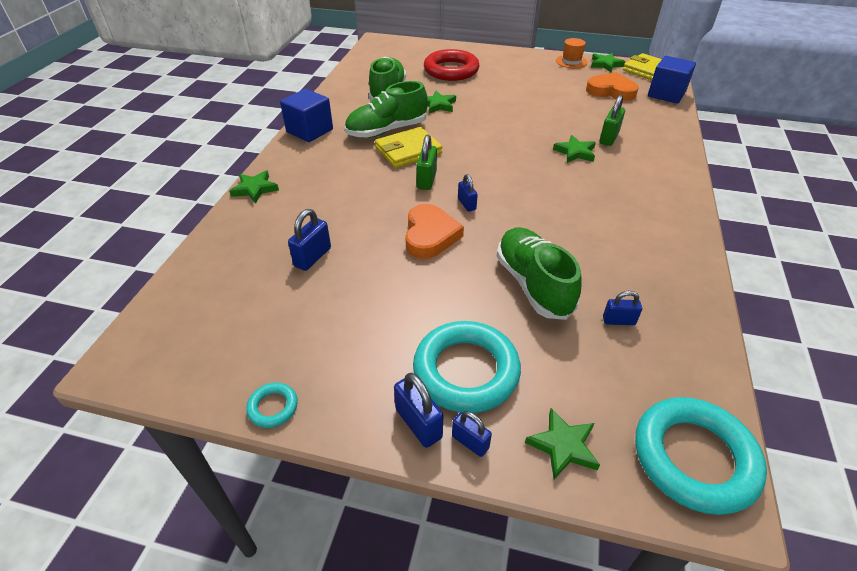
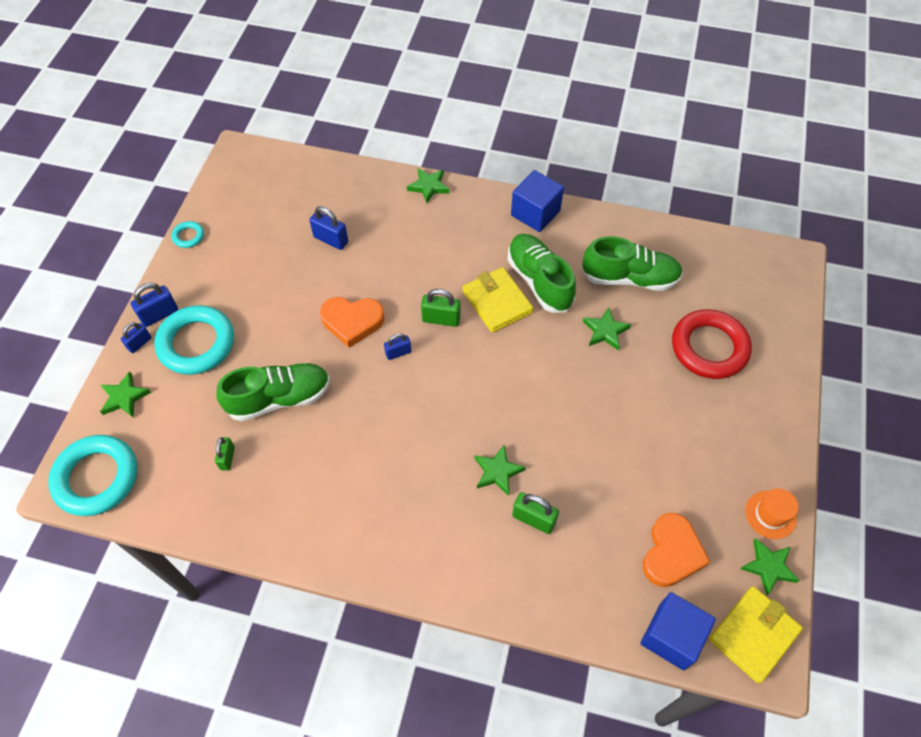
camera: 90 degrees right, 15 degrees up
blue padlock [603,291,642,325] -> green padlock [215,437,235,471]

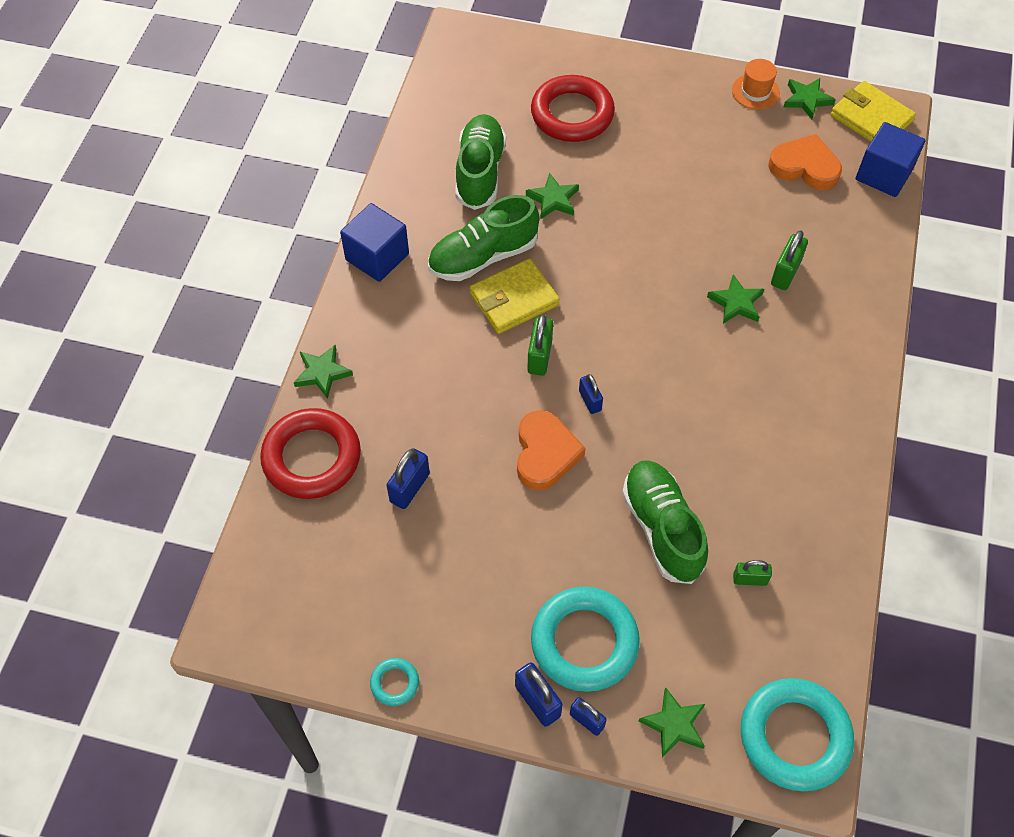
camera: 90 degrees left, 0 degrees up
none -> red ring [260,408,361,499]

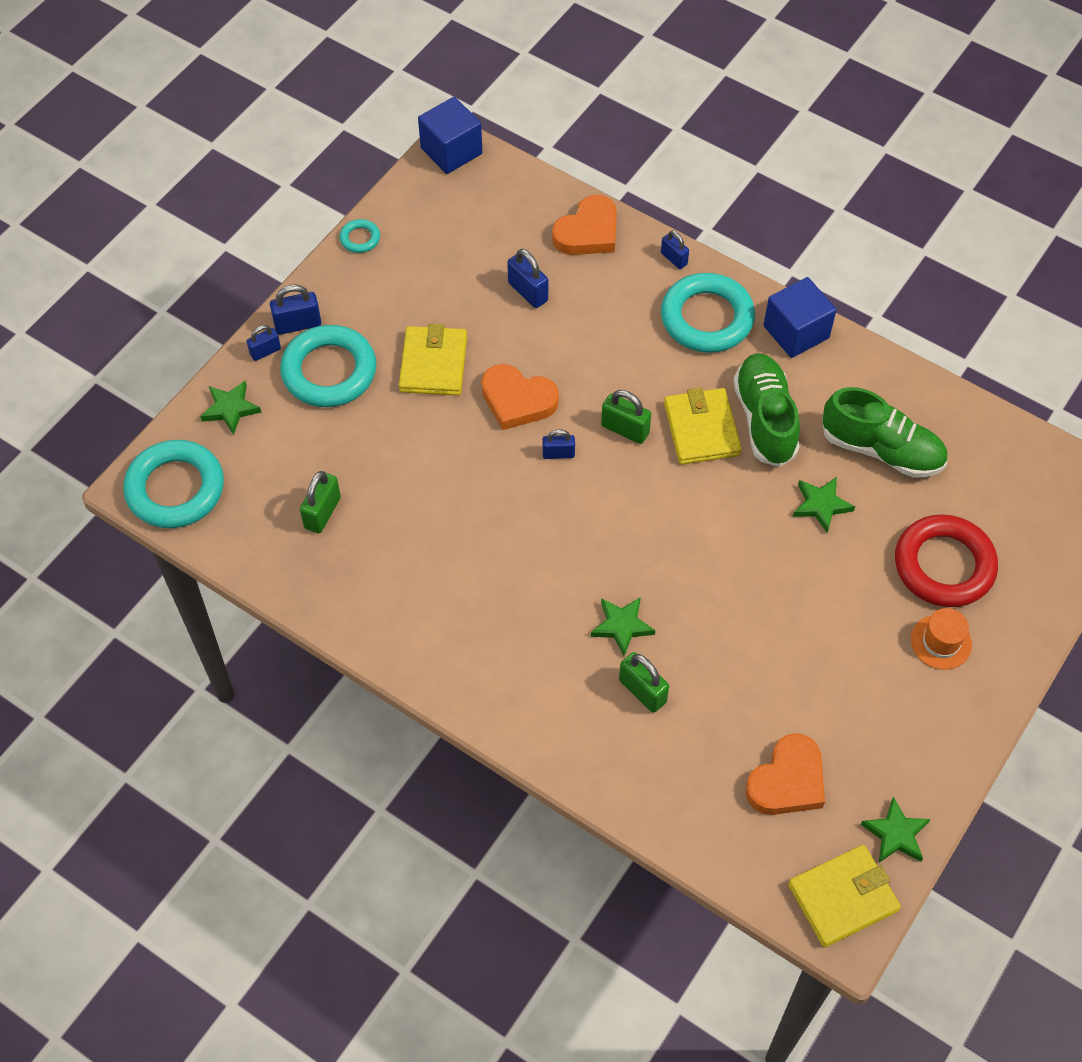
camera: 110 degrees right, 0 degrees up
red ring [260,408,361,499] -> orange heart [552,195,617,255]
green star [294,345,353,399] -> blue padlock [661,230,689,269]
green shoe [622,460,708,584] -> none
orange hat [732,59,780,109] -> orange hat moved to [911,608,972,670]
green padlock [733,560,772,586] -> green padlock [300,471,341,533], size x1.51
blue cube [856,122,926,197] -> blue cube moved to [418,97,482,174]
none -> yellow wallet [399,324,467,396]
none -> turquoise ring [661,273,755,353]

